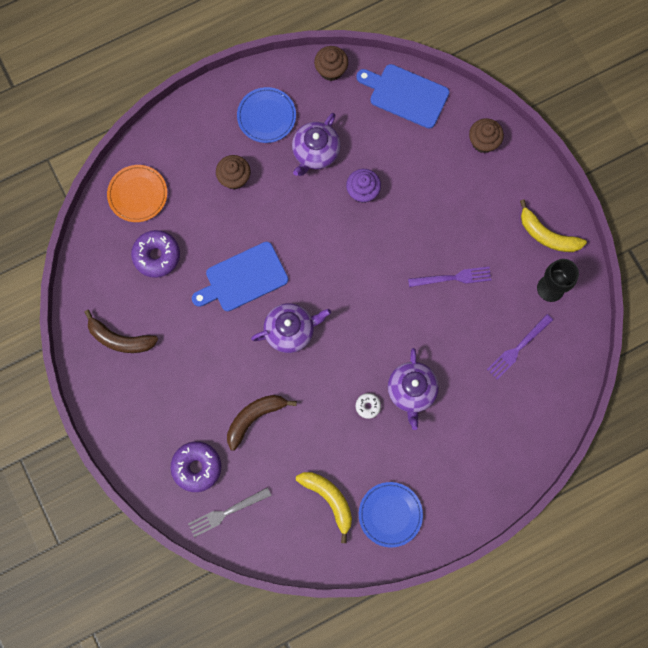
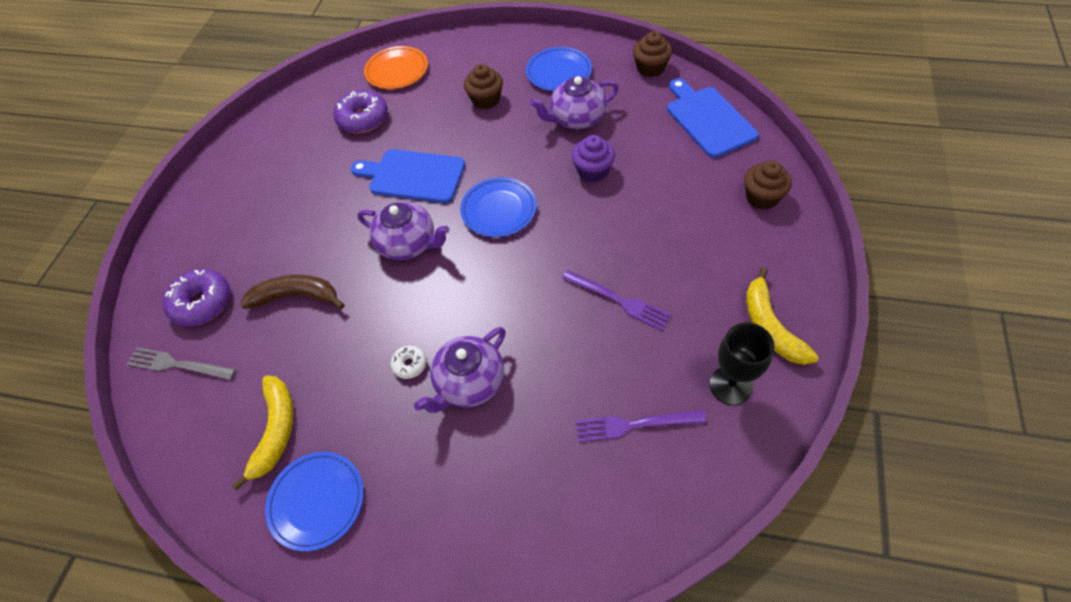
camera: 45 degrees right, 20 degrees down
brown banana [84,310,158,353] -> none
none -> blue plate [460,177,537,237]

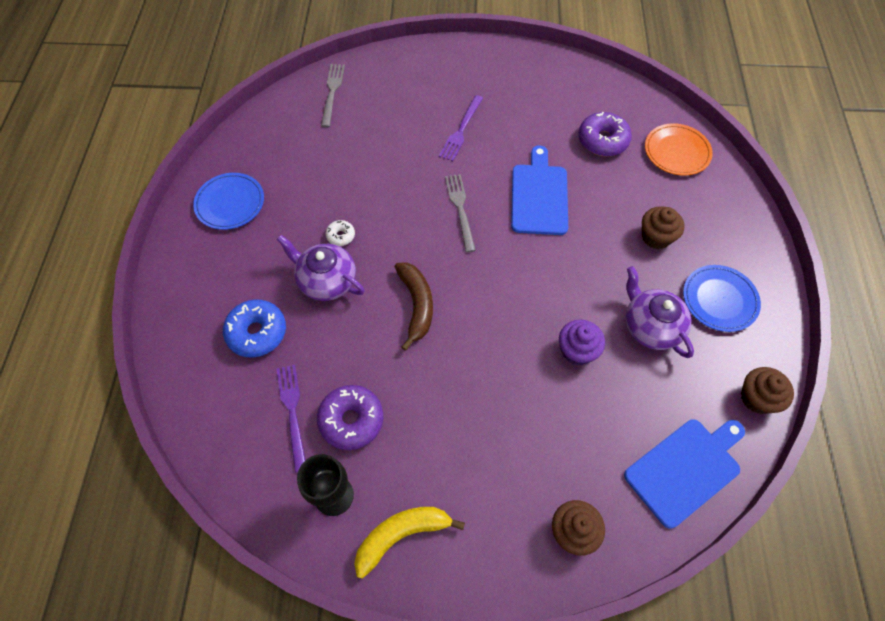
camera: 75 degrees right, 5 degrees up
purple donut [162,269,230,327] -> purple donut moved to [317,385,383,450]
yellow banana [232,375,294,491] -> none
brown banana [240,275,345,309] -> brown banana moved to [395,262,433,351]
purple teapot [357,202,449,260] -> grey fork [445,174,476,252]
blue plate [460,177,537,237] -> none
purple fork [562,270,671,330] -> purple fork moved to [439,95,483,161]
none -> blue donut [223,300,286,358]

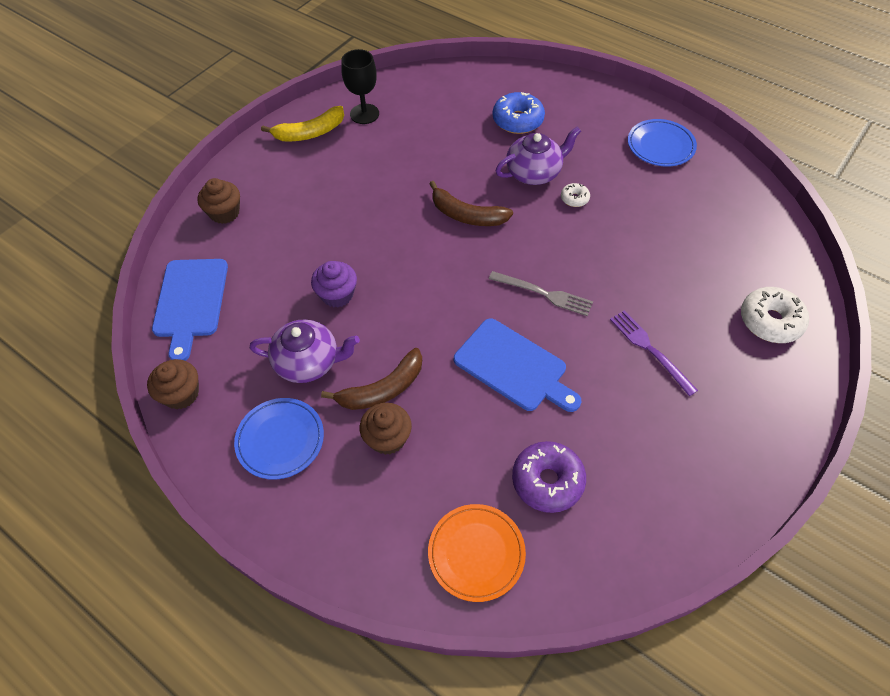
camera: 125 degrees right, 5 degrees down
purple fork [276,365,305,473] -> none
purple donut [317,385,383,450] -> none
grey fork [321,64,345,127] -> none
yellow banana [354,507,465,579] -> yellow banana turned 60 degrees clockwise [261,106,344,141]
none -> brown banana [321,348,422,410]
none -> white donut [741,287,809,343]

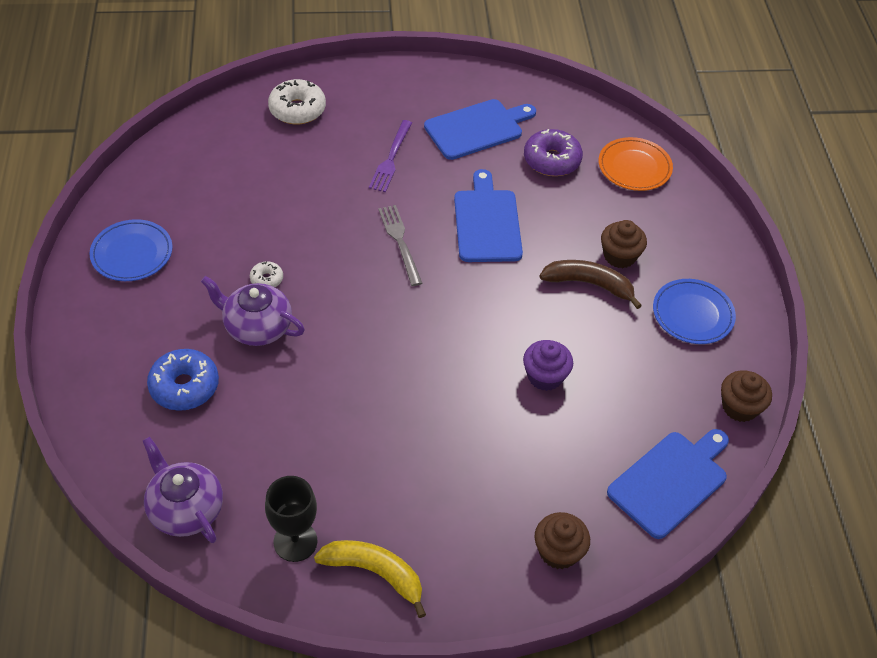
camera: 135 degrees left, 5 degrees down
purple teapot [250,319,360,383] -> purple teapot moved to [143,437,223,543]
brown banana [429,181,513,226] -> none
none -> blue cutting board [424,99,536,160]

